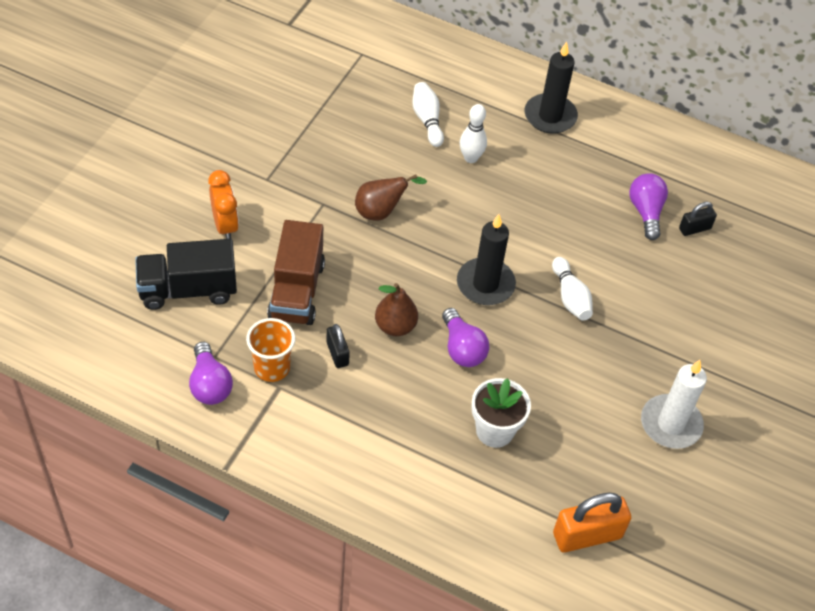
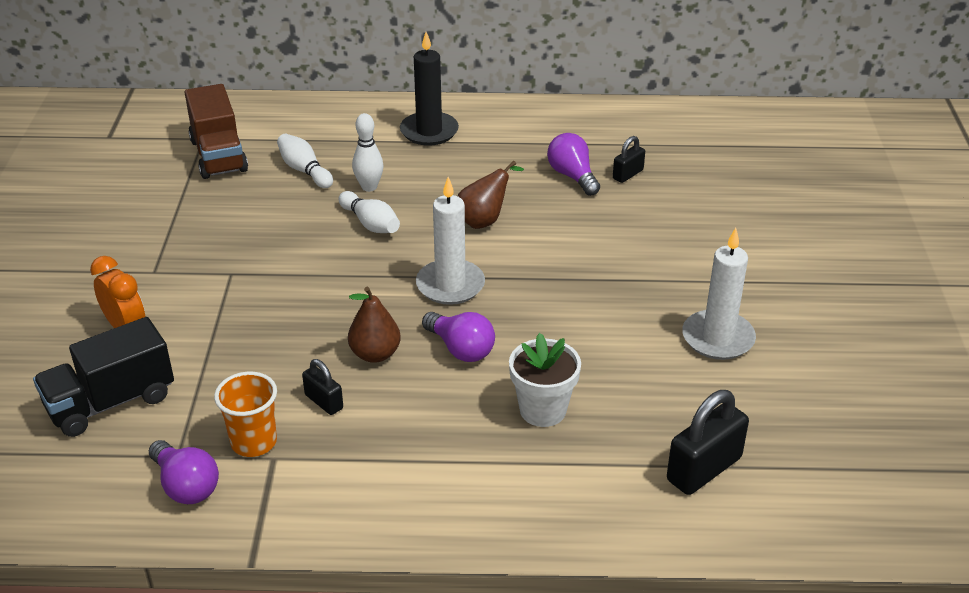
camera: 20 degrees left, 15 degrees down
brown truck [267,220,325,325] -> brown truck moved to [185,84,248,179]
brown pear [355,175,427,220] -> brown pear moved to [458,160,524,229]
black candle [457,214,516,305] -> white candle [416,177,485,305]
white bowling pin [552,257,593,321] -> white bowling pin moved to [339,191,400,233]
orange padlock [553,493,631,552] -> black padlock [667,390,749,495]

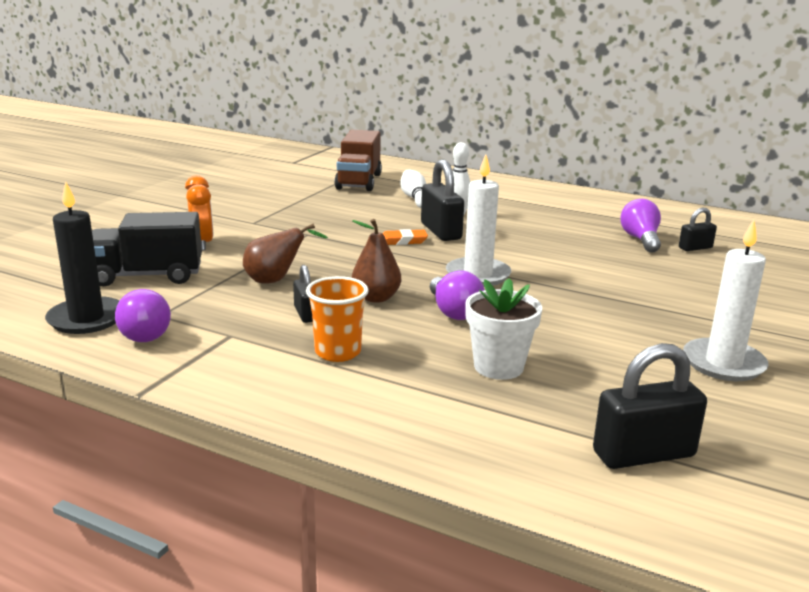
camera: 25 degrees right, 15 degrees down
orange cup [214,372,277,457] -> orange cup moved to [306,276,369,362]
white bowling pin [339,191,400,233] -> black padlock [421,159,464,241]
black candle [400,32,459,146] -> black candle moved to [45,182,120,334]
brown pear [458,160,524,229] -> brown pear moved to [243,223,328,283]
none -> orange eraser [382,229,428,245]

